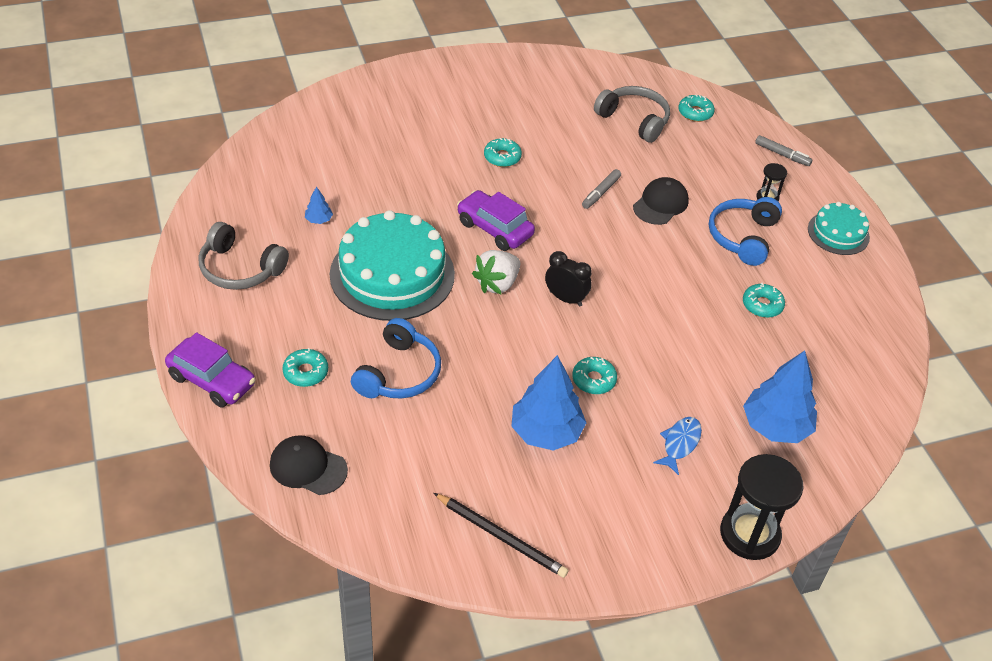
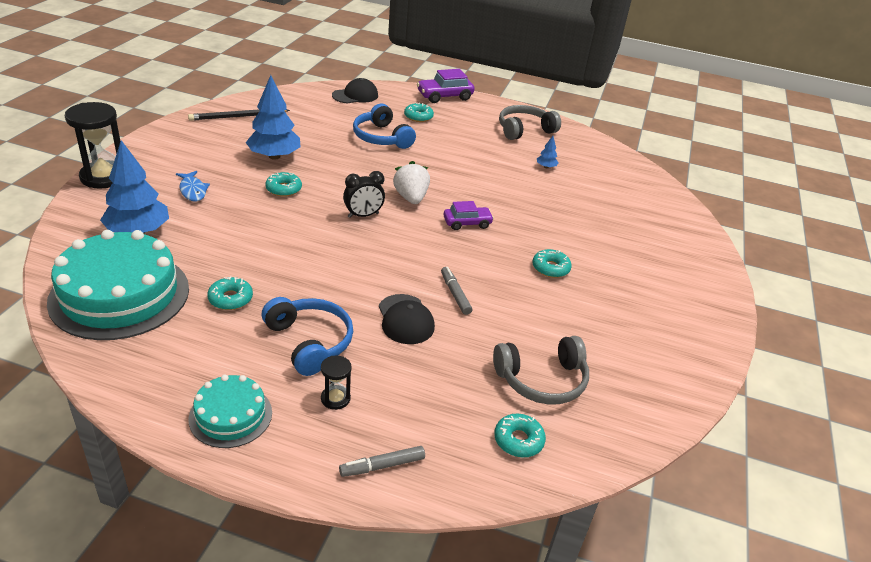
camera: 125 degrees right, 10 degrees down
turquoise cake [330,210,455,321] -> turquoise cake moved to [47,230,189,340]
purple car [457,190,535,251] -> purple car [443,201,494,230], size x0.66

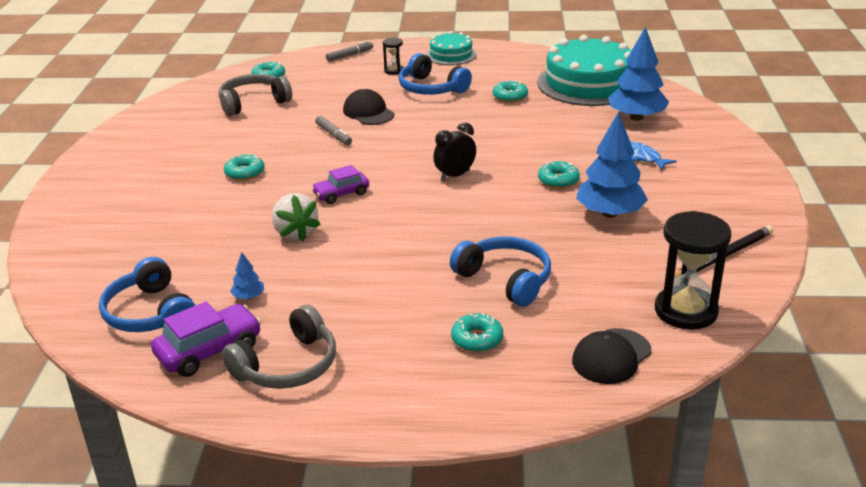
camera: 170 degrees right, 5 degrees down
black hourglass [65,102,120,189] -> black hourglass moved to [655,211,731,330]
white strawberry [393,161,430,204] -> white strawberry moved to [272,193,321,242]
purple car [417,69,475,103] -> purple car moved to [151,301,261,377]
none -> blue headphones [99,257,196,332]

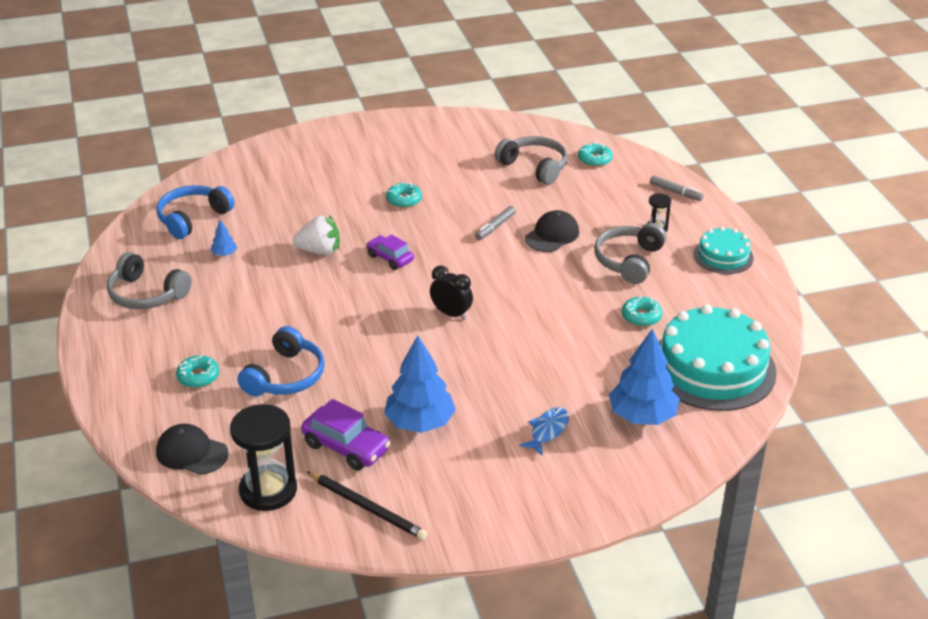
camera: 70 degrees right, 5 degrees up
purple car [151,301,261,377] -> purple car moved to [301,399,391,471]
white strawberry [272,193,321,242] -> white strawberry turned 135 degrees counterclockwise [293,215,340,255]
blue headphones [399,53,472,95] -> grey headphones [594,223,666,284]
turquoise donut [538,161,580,188] -> none

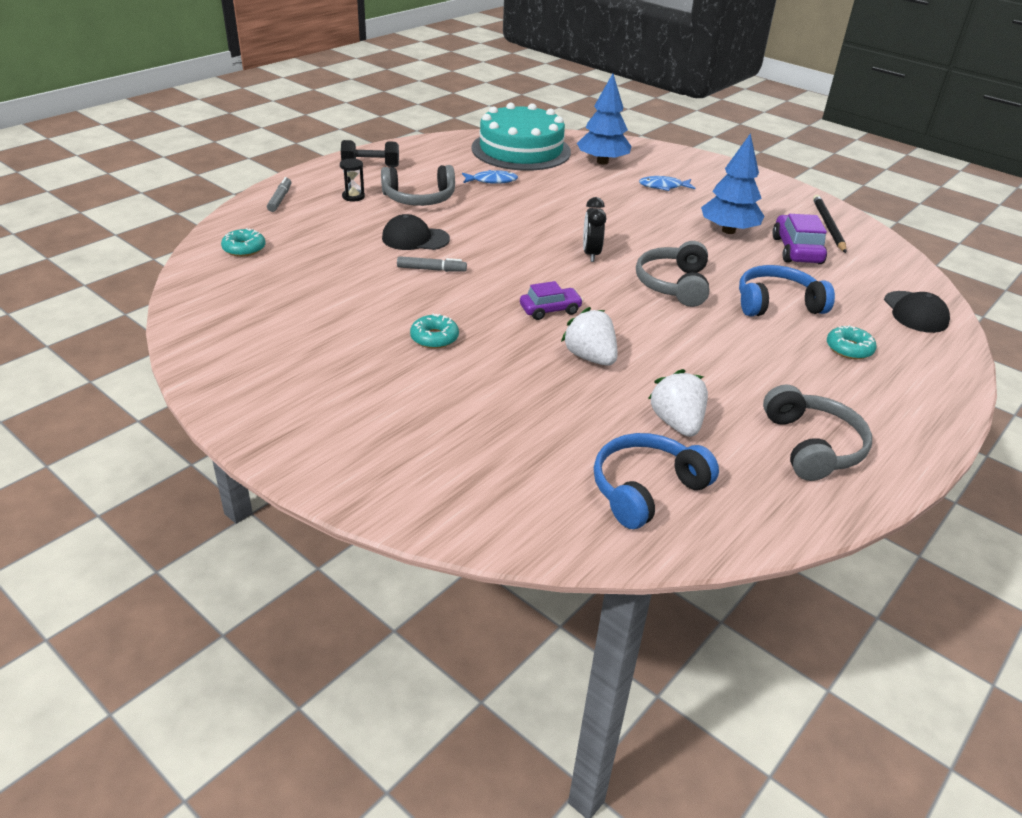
camera: 125 degrees left, 0 degrees up
blue headphones [157,185,235,239] -> blue headphones turned 135 degrees clockwise [594,433,719,529]
blue tree [211,220,237,256] -> white strawberry [648,369,708,437]
black hourglass [230,404,297,511] -> none
purple car [366,234,414,270] -> purple car turned 120 degrees counterclockwise [520,281,583,320]
grey headphones [495,136,568,185] -> grey headphones moved to [636,241,709,307]
turquoise donut [622,295,662,327] -> blue fish [462,170,518,184]
turquoise cake [694,226,754,274] -> black dumbbell [341,140,399,167]

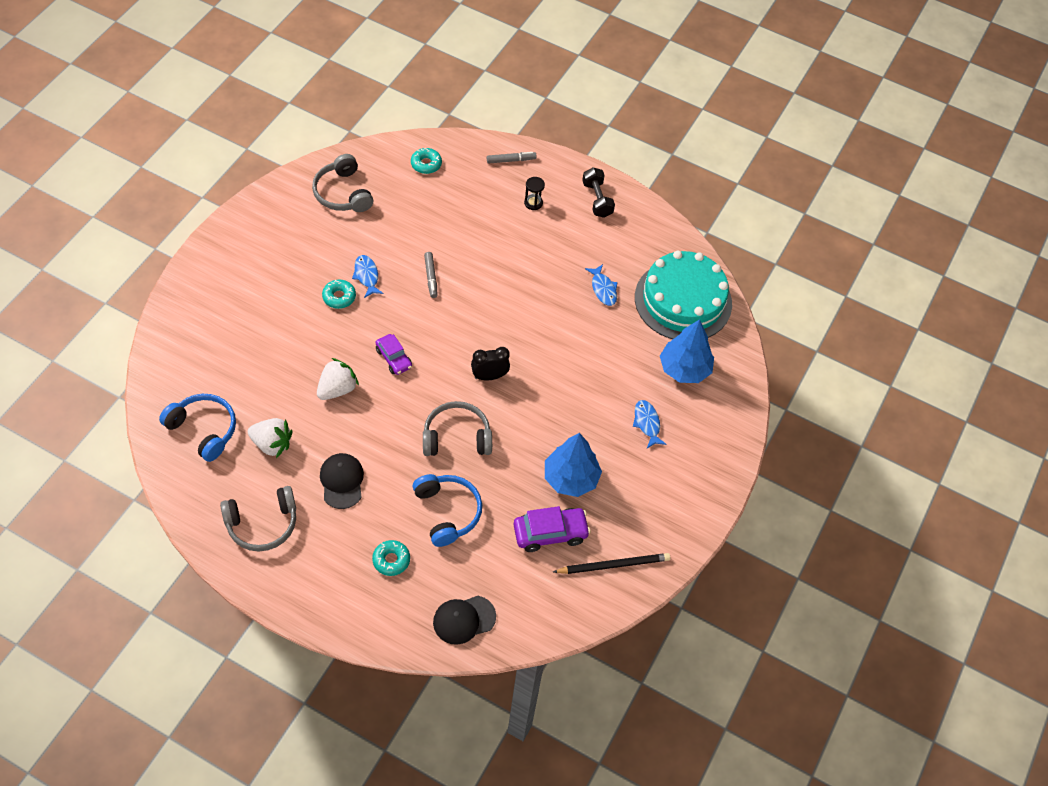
camera: 75 degrees right, 20 degrees up
grey headphones [381,165,455,206] -> grey headphones moved to [312,154,373,212]
black cap [382,214,450,250] -> black cap moved to [320,453,364,509]
white strawberry [648,369,708,437] -> white strawberry turned 45 degrees clockwise [248,418,292,458]
none -> blue fish [352,255,384,298]

